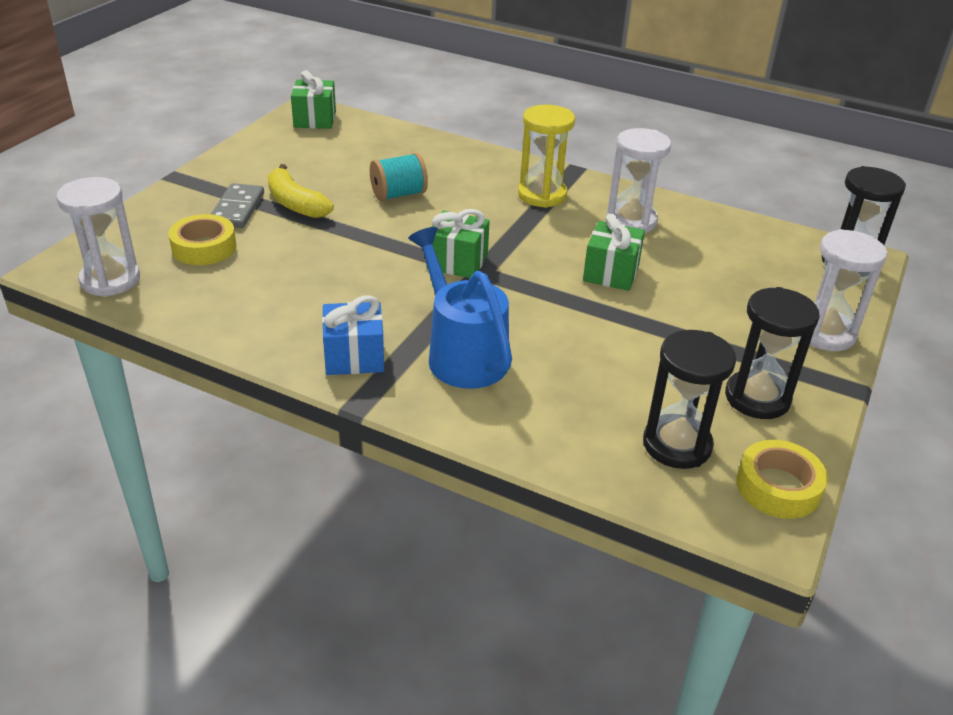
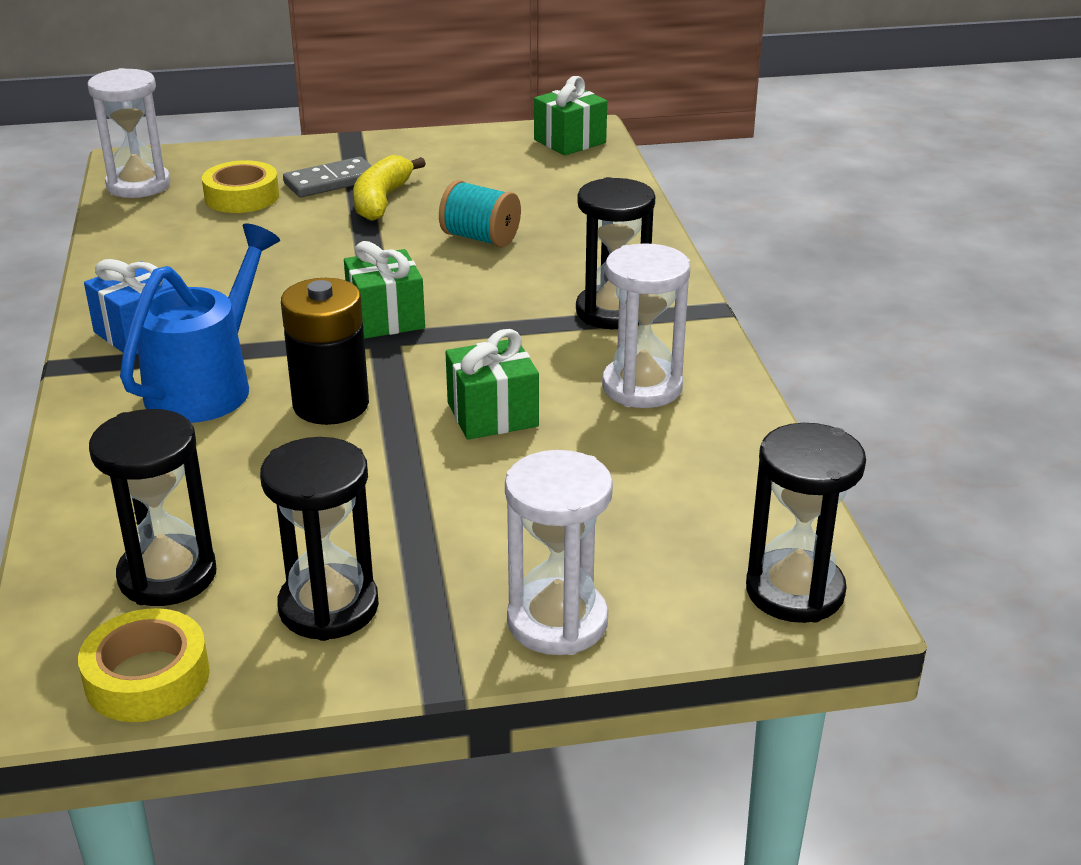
camera: 55 degrees right, 5 degrees down
yellow hourglass [518,105,575,208] -> black hourglass [576,177,655,329]
none -> black battery [281,278,369,425]

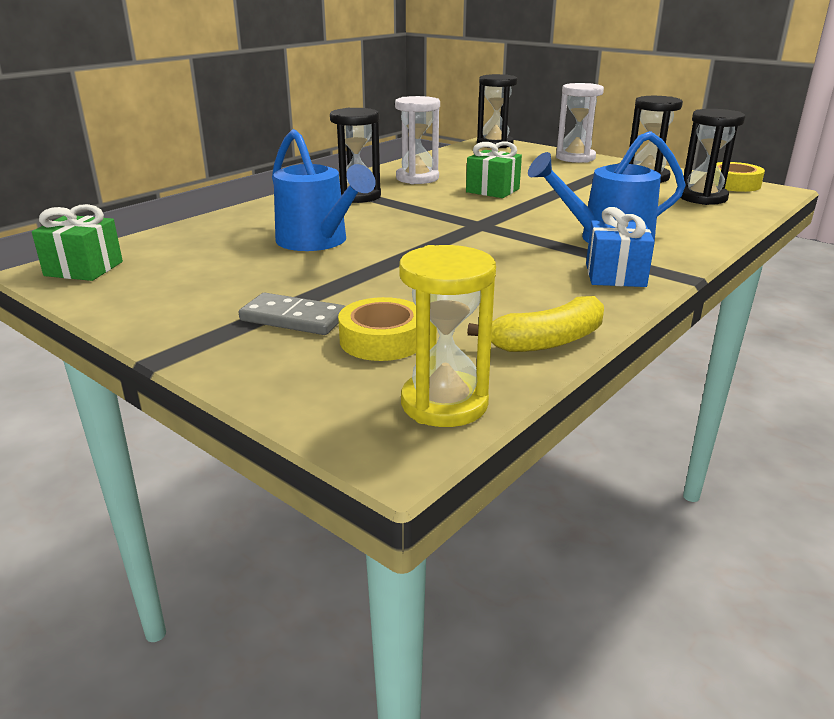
camera: 130 degrees left, 5 degrees down
white hourglass [87,68,171,198] -> yellow hourglass [399,245,496,427]
black battery [281,278,369,425] -> none
green gift [344,241,425,339] -> none
yellow banana [353,155,426,221] -> yellow banana moved to [467,296,604,352]
turquoise spool [439,180,521,248] -> blue watering can [272,129,376,251]

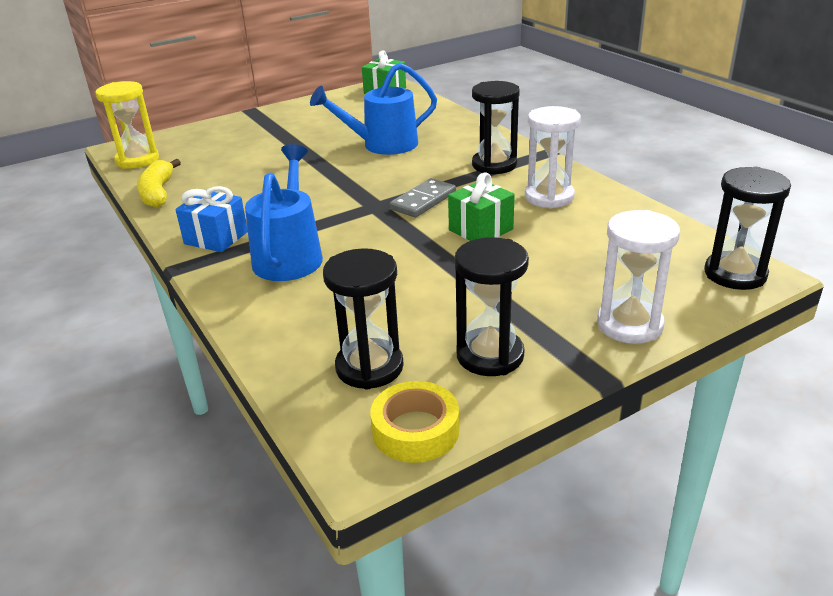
camera: 110 degrees right, 5 degrees up
grey domino [239,293,346,335] -> grey domino moved to [390,178,456,217]
yellow tape [338,297,416,361] -> none

